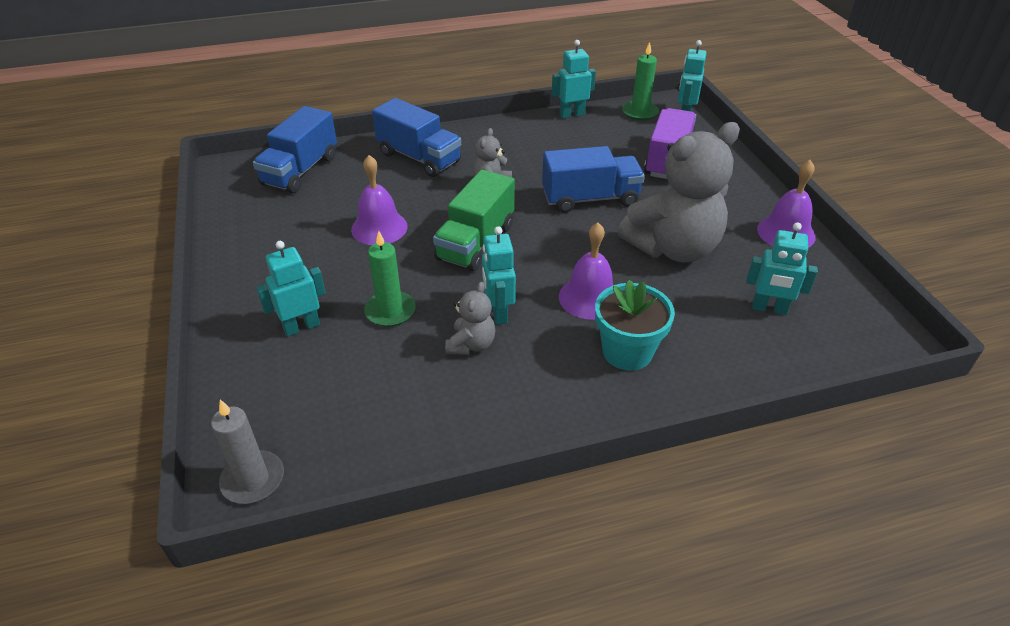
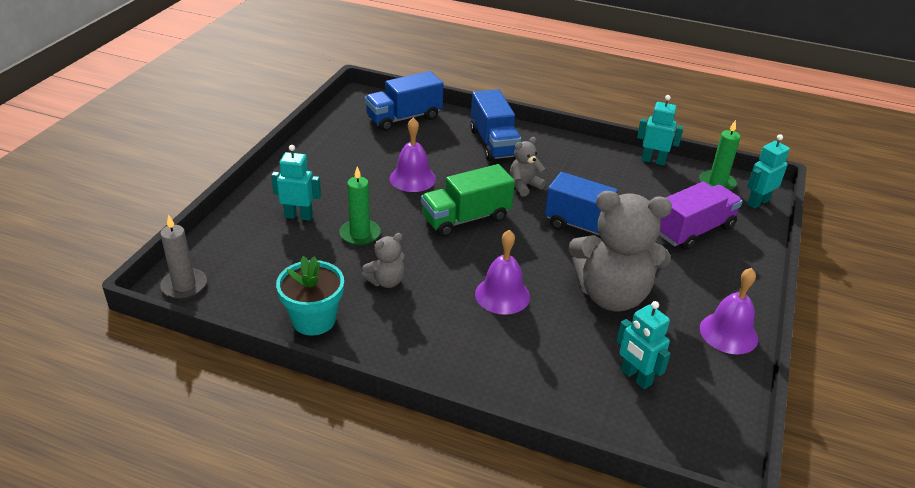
camera: 35 degrees right, 5 degrees down
turquoise robot [482,226,516,325] -> none
turquoise flower pot [595,280,675,371] -> turquoise flower pot moved to [276,256,344,336]

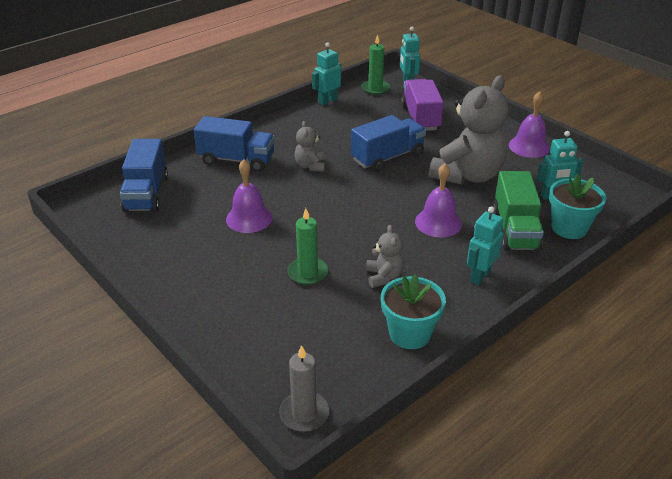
camera: 60 degrees left, 0 degrees up
turquoise robot [271,145,321,221] -> turquoise robot moved to [467,206,503,285]
green truck [421,164,515,237] -> green truck moved to [493,171,544,251]
none -> turquoise flower pot [549,174,606,239]

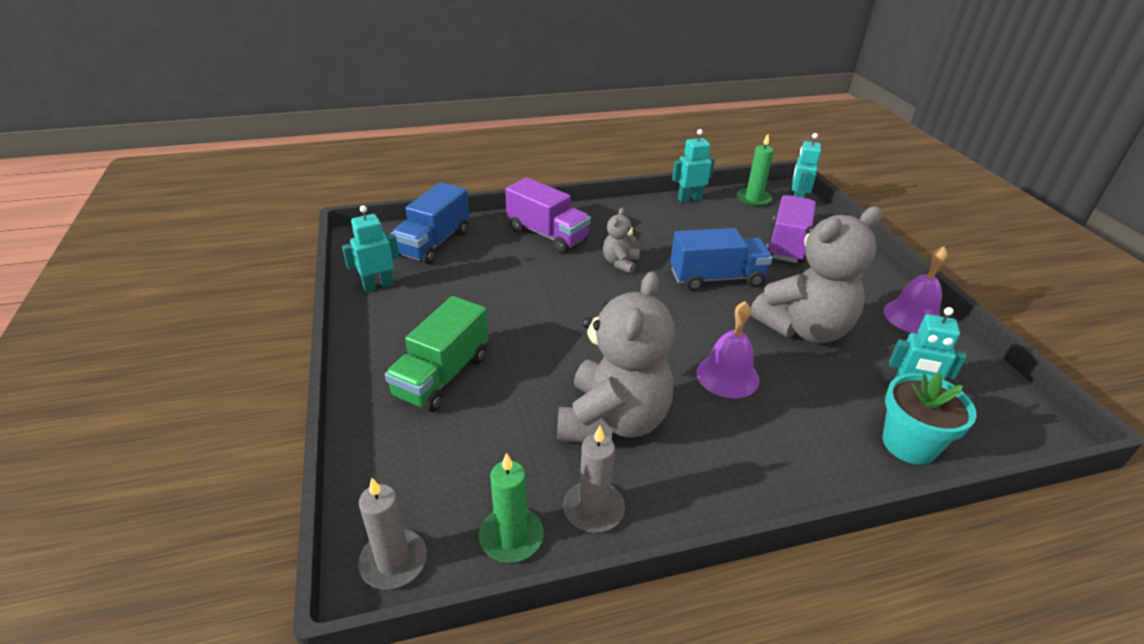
camera: 25 degrees right, 0 degrees up
blue truck [194,116,275,171] -> purple truck [505,178,591,253]
purple bell [226,160,273,233] -> none
green candle [287,208,328,285] -> green candle moved to [479,453,544,563]
grey teddy bear [366,225,404,288] -> grey teddy bear [557,271,675,443], size x2.19
turquoise flower pot [381,275,446,349] -> grey candle [563,426,625,533]
turquoise robot [467,206,503,285] -> turquoise robot moved to [342,205,399,292]
green truck [493,171,544,251] -> green truck moved to [385,296,489,412]

